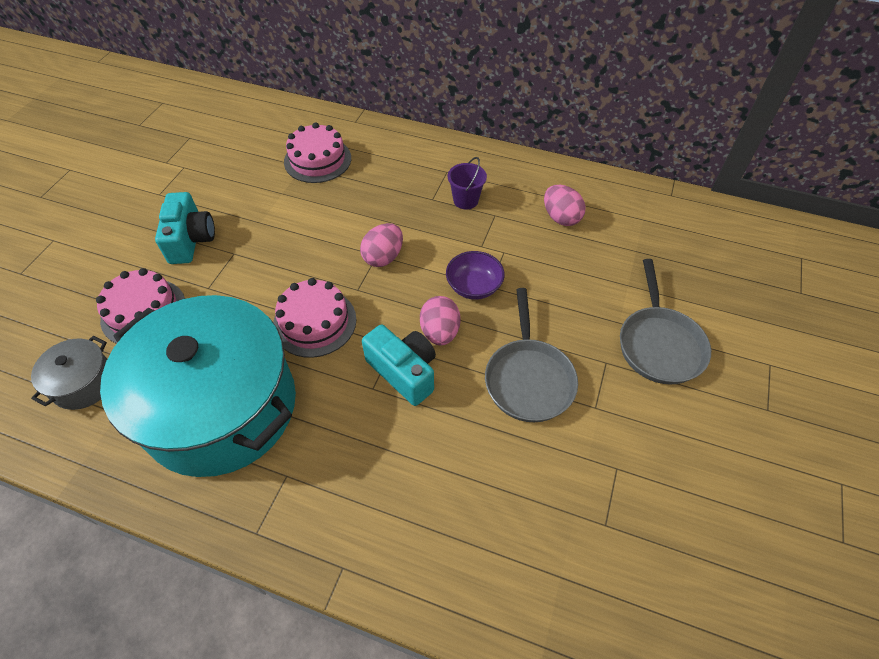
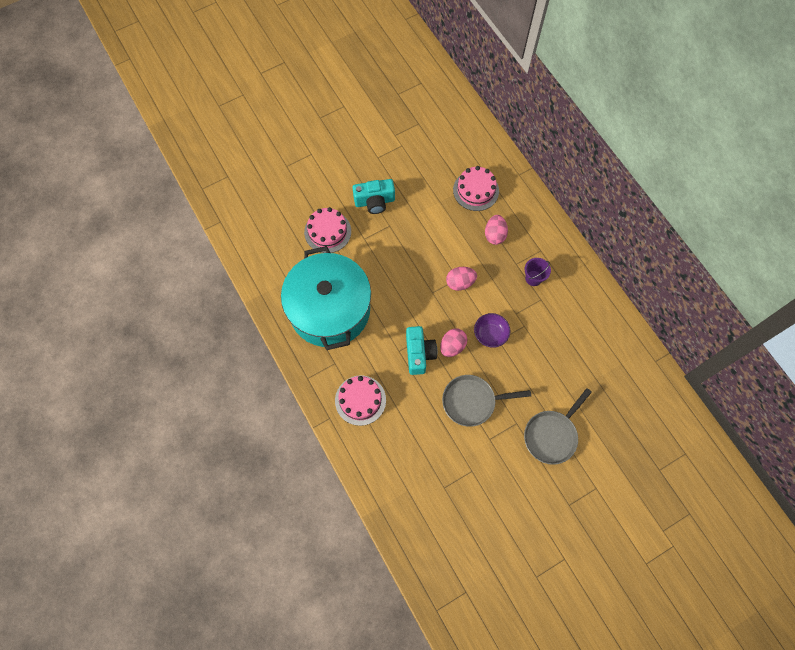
camera: 40 degrees right, 15 degrees up
grey pot [31,336,107,410] -> none
turquoise camera [155,192,215,264] -> turquoise camera turned 45 degrees clockwise [352,179,395,214]
pink cake [273,278,356,358] -> pink cake moved to [335,375,386,426]
grey pan [485,288,578,422] -> grey pan turned 45 degrees clockwise [442,375,531,427]
pink egg [544,185,586,226] -> pink egg moved to [485,215,508,245]

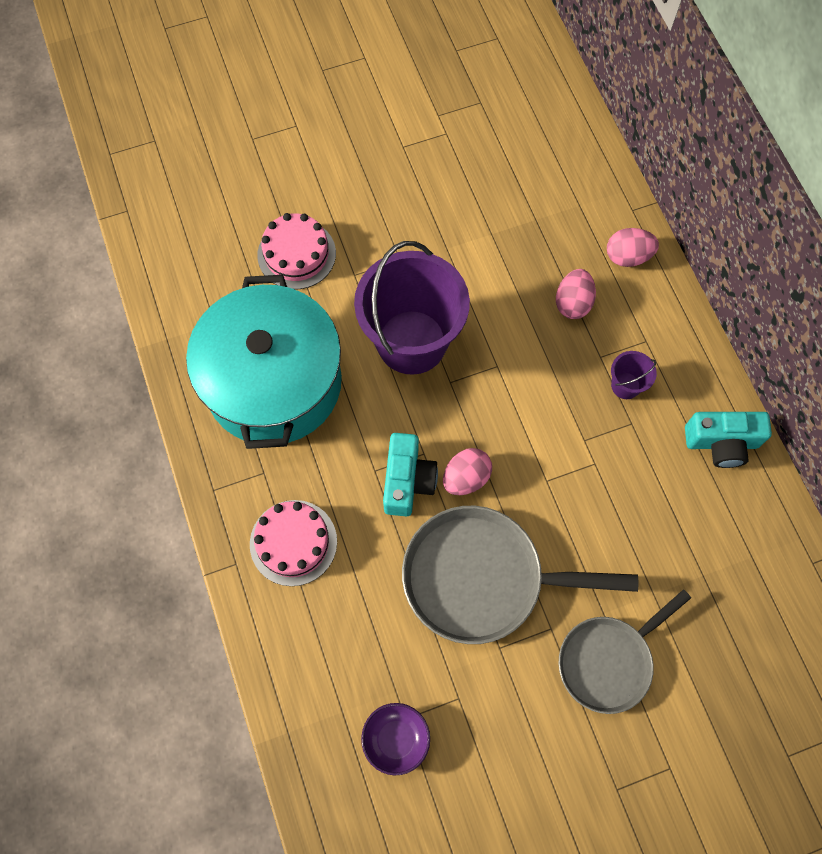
camera: 10 degrees right, 0 degrees up
turquoise camera [352,179,395,214] -> turquoise camera moved to [685,412,772,468]
grey pan [442,375,531,427] -> grey pan [402,506,638,644], size x1.51
pink egg [446,267,477,291] -> pink egg moved to [607,228,659,267]
pink cake [453,166,499,211] -> none
purple bowl [474,313,510,348] -> purple bowl moved to [361,703,430,775]
none -> purple bucket [354,241,470,375]

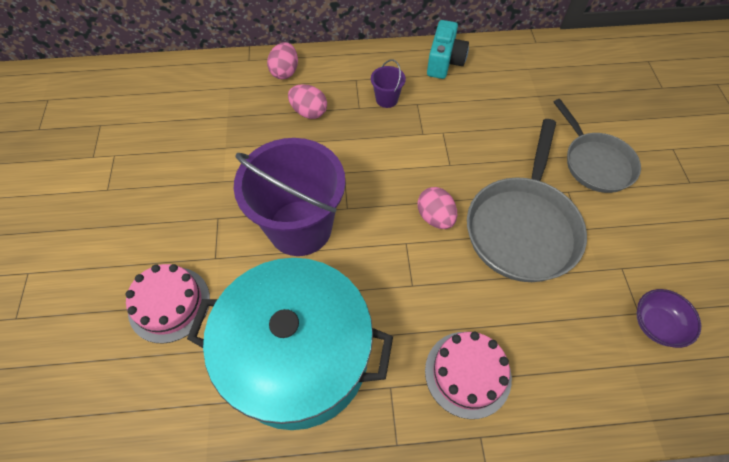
camera: 75 degrees left, 10 degrees down
turquoise camera [383,433,438,516] -> none

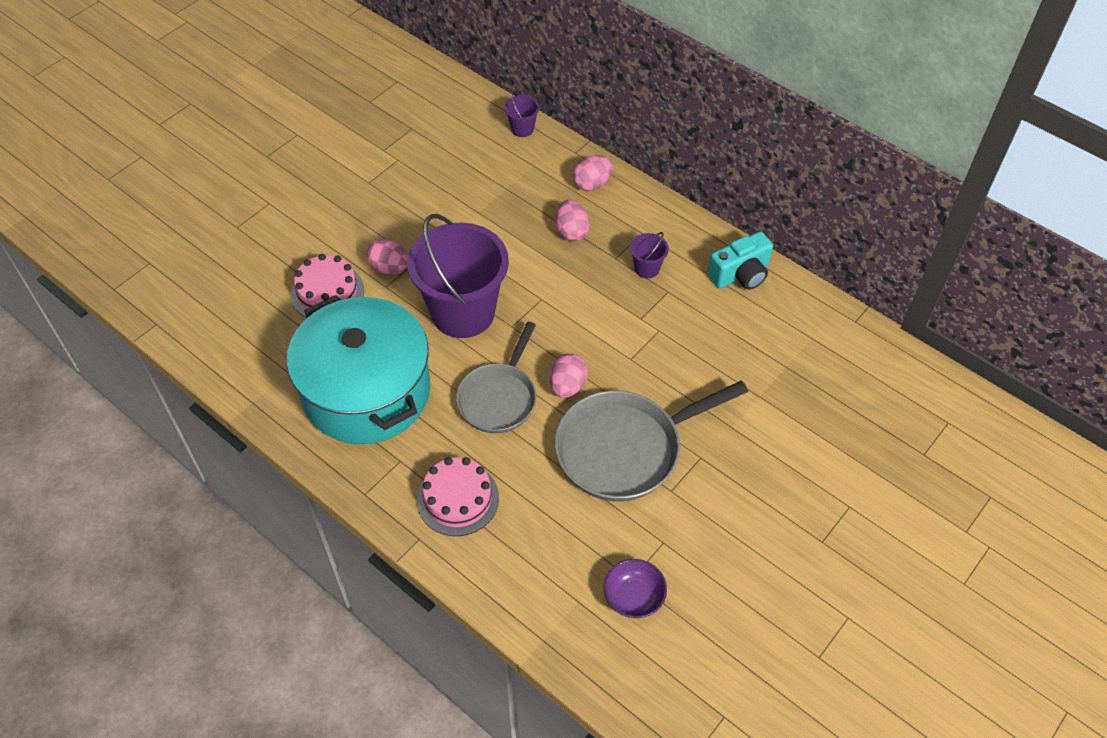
camera: 45 degrees right, 5 degrees down
grey pan [554,99,641,193] -> grey pan moved to [456,322,537,433]
none -> pink egg [366,239,408,274]
none -> purple bucket [504,90,539,137]

